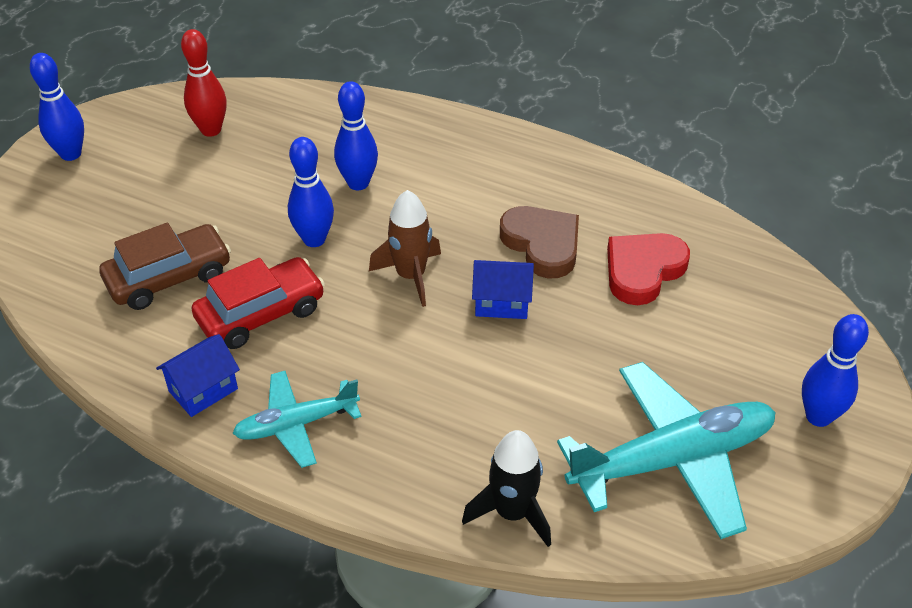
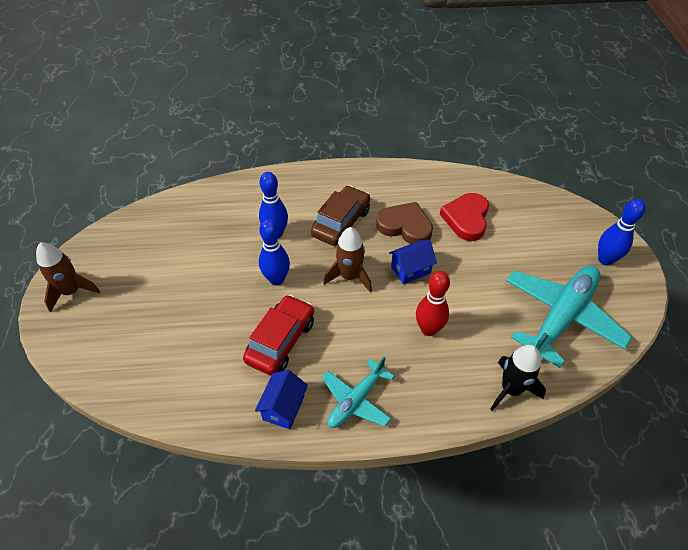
camera: 30 degrees left, 5 degrees up
blue bowling pin [30,53,84,161] -> brown rocket [36,243,100,312]
brown car [99,223,231,310] -> brown car moved to [311,185,370,246]
red bowling pin [181,29,226,137] -> red bowling pin moved to [416,271,450,336]

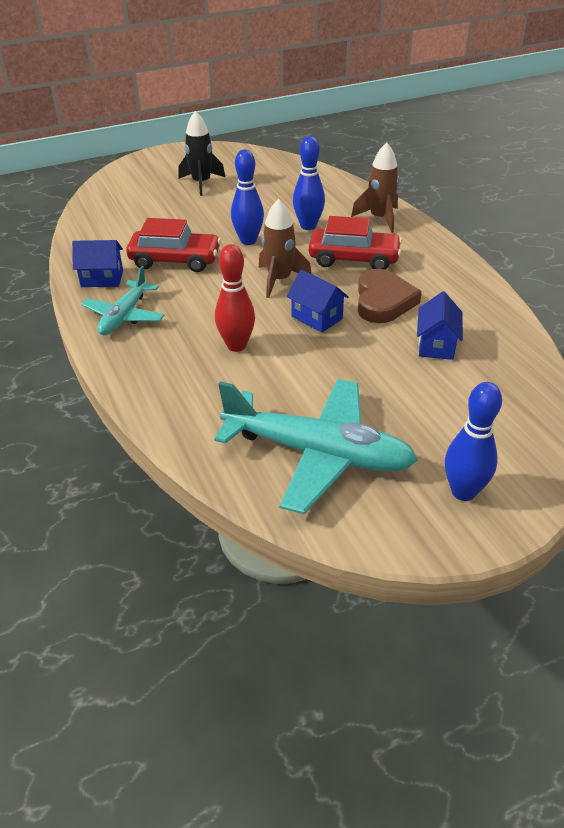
camera: 70 degrees right, 10 degrees down
brown rocket [36,243,100,312] -> brown rocket moved to [351,143,399,233]
brown car [311,185,370,246] -> red car [309,216,402,270]
turquoise plane [322,356,395,428] -> turquoise plane turned 90 degrees counterclockwise [81,266,164,335]
red heart [440,193,489,241] -> blue house [417,291,463,360]
black rocket [491,345,546,411] -> black rocket moved to [178,111,225,196]

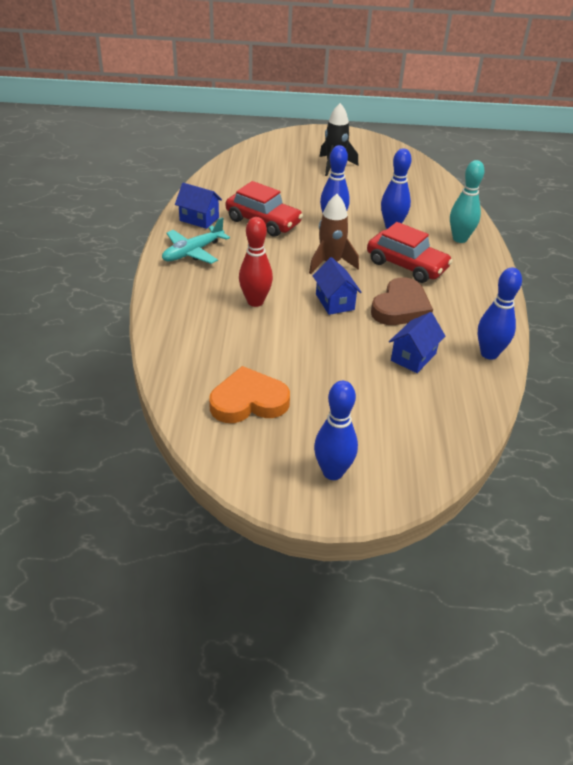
camera: 25 degrees right, 0 degrees up
turquoise plane [214,379,418,514] -> orange heart [209,366,290,423]
brown rocket [351,143,399,233] -> turquoise bowling pin [450,160,485,243]
none -> blue bowling pin [478,267,522,360]

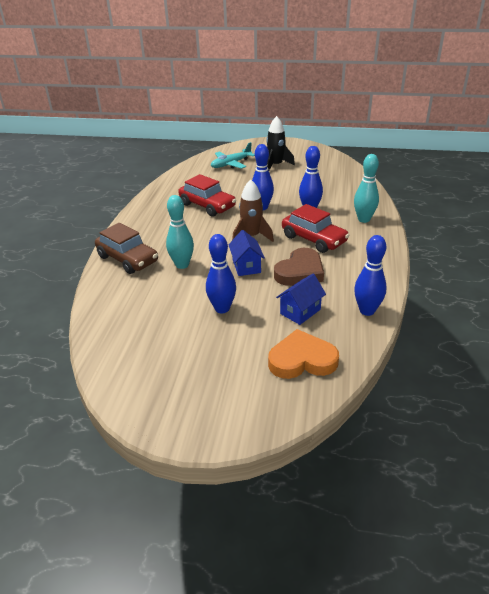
camera: 10 degrees right, 5 degrees down
turquoise plane [162,217,230,264] -> turquoise plane moved to [211,142,255,169]
blue house [175,183,222,229] -> none
orange heart [209,366,290,423] -> orange heart moved to [268,329,339,379]
red bowling pin [239,217,273,307] -> turquoise bowling pin [166,195,194,269]
blue bowling pin [314,381,358,480] -> blue bowling pin moved to [206,234,236,313]
none -> brown car [95,223,158,274]

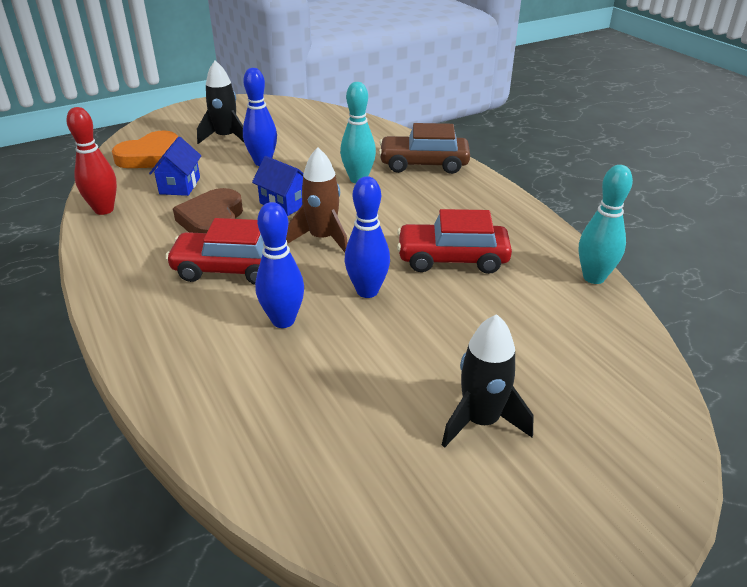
camera: 140 degrees right, 0 degrees up
turquoise plane [211,142,255,169] -> none
turquoise bowling pin [354,154,379,223] -> turquoise bowling pin moved to [579,165,633,284]
blue bowling pin [354,235,387,316] -> red bowling pin [67,107,117,215]
none -> black rocket [197,60,244,144]

